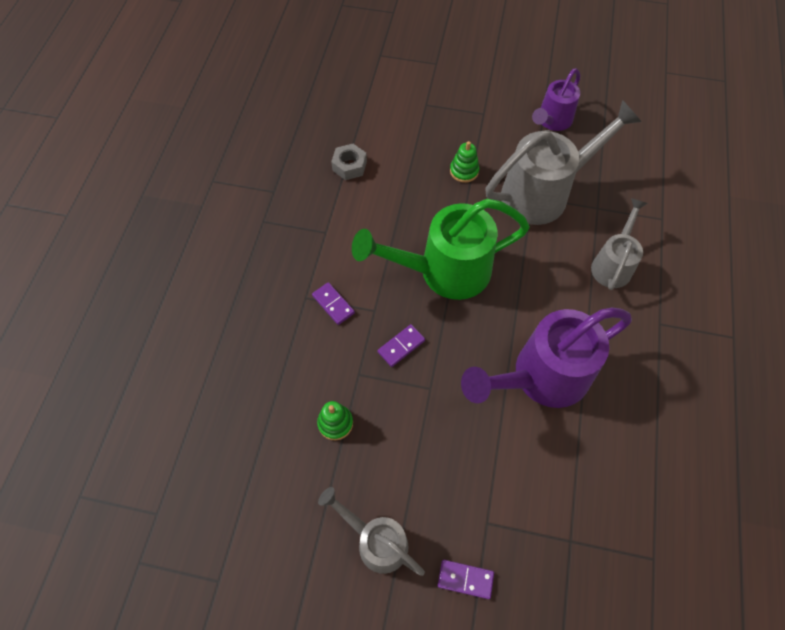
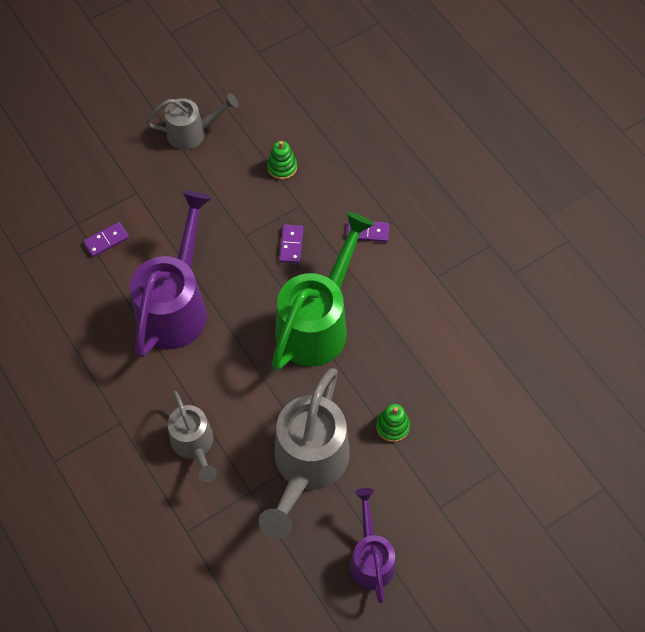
camera: 135 degrees right, 0 degrees up
grey nut [331,144,367,180] -> none
purple domino [438,560,494,599] -> purple domino moved to [83,222,129,257]

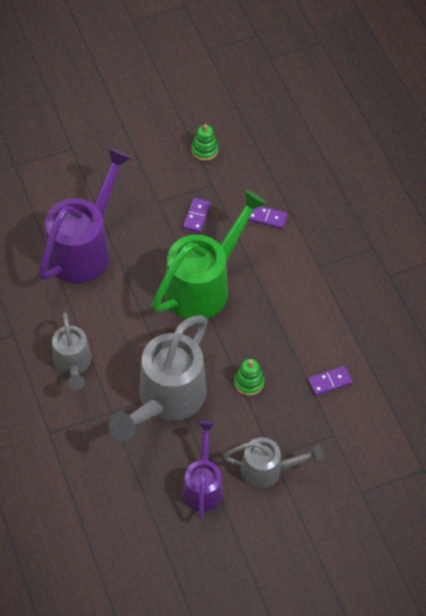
camera: 10 degrees right, 5 degrees down
purple domino [83,222,129,257] -> purple domino moved to [308,366,352,396]
grey watering can [146,93,239,150] -> grey watering can moved to [223,437,324,489]

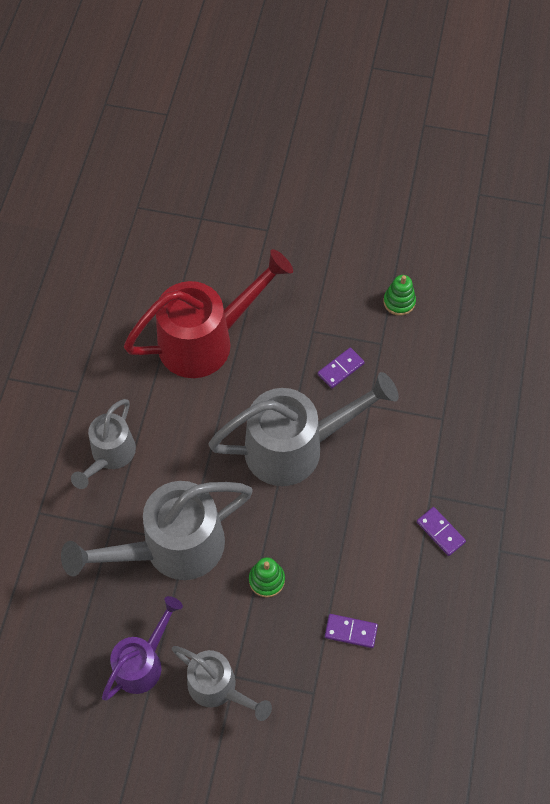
camera: 35 degrees right, 5 degrees up
purple watering can [39,147,132,283] -> red watering can [124,249,293,378]
green watering can [152,189,268,319] -> grey watering can [208,372,399,486]
purple domino [248,206,288,229] -> purple domino moved to [417,507,466,556]

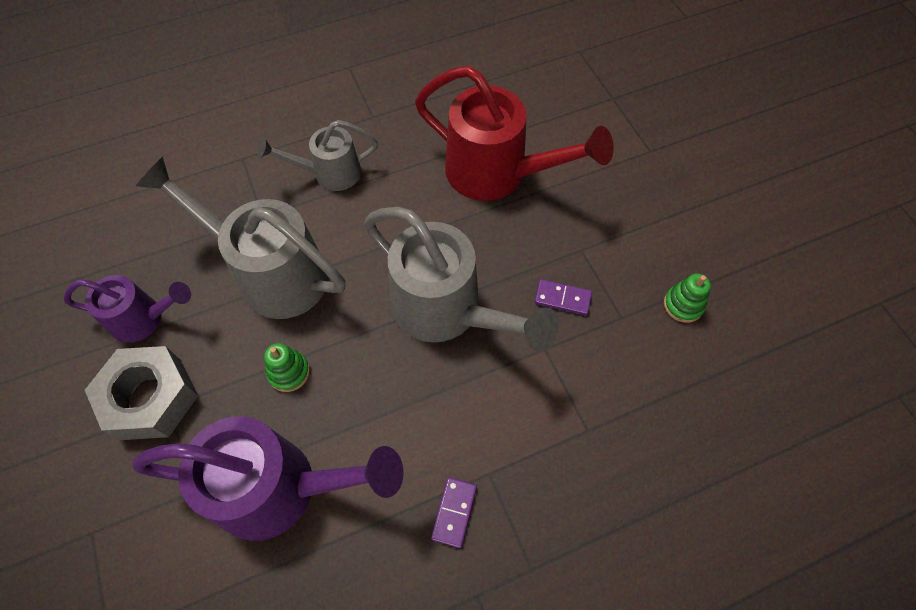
camera: 55 degrees right, 0 degrees up
grey watering can [172,646,272,721] -> grey nut [85,346,198,440]
purple domino [325,614,378,648] -> purple watering can [133,416,404,541]

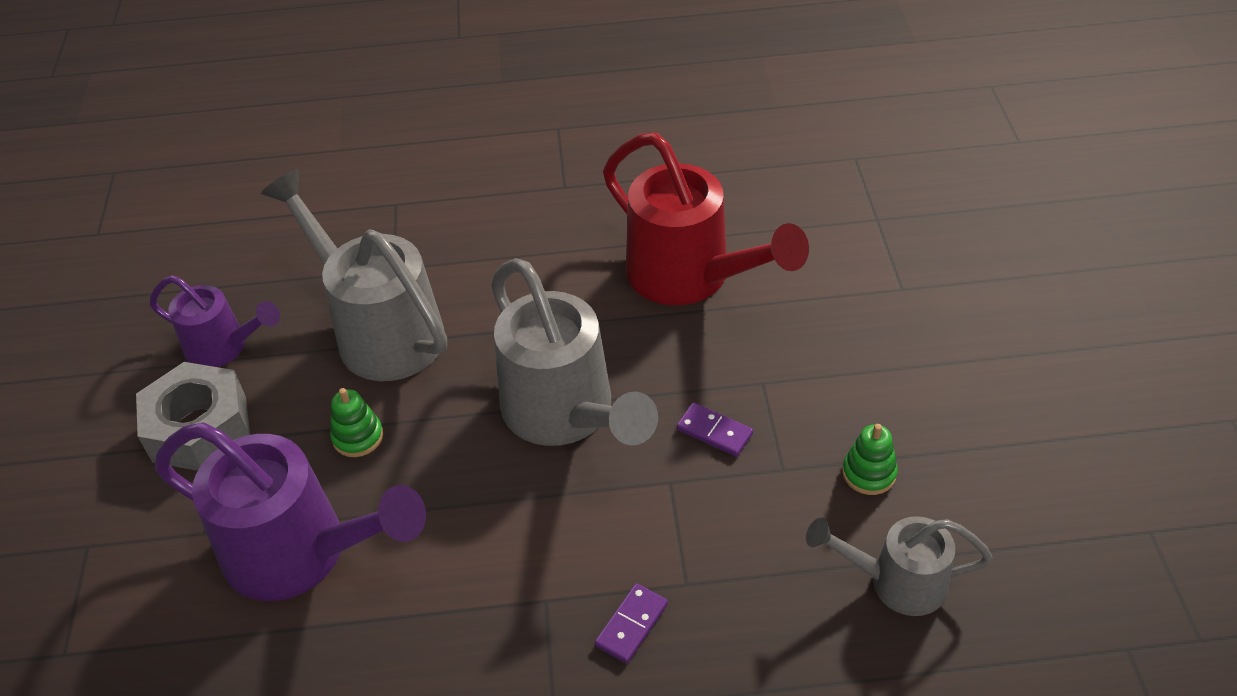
camera: 20 degrees right, 15 degrees down
grey watering can [257,120,378,191] -> grey watering can moved to [806,516,993,616]
purple domino [431,477,477,548] -> purple domino moved to [595,583,668,664]

